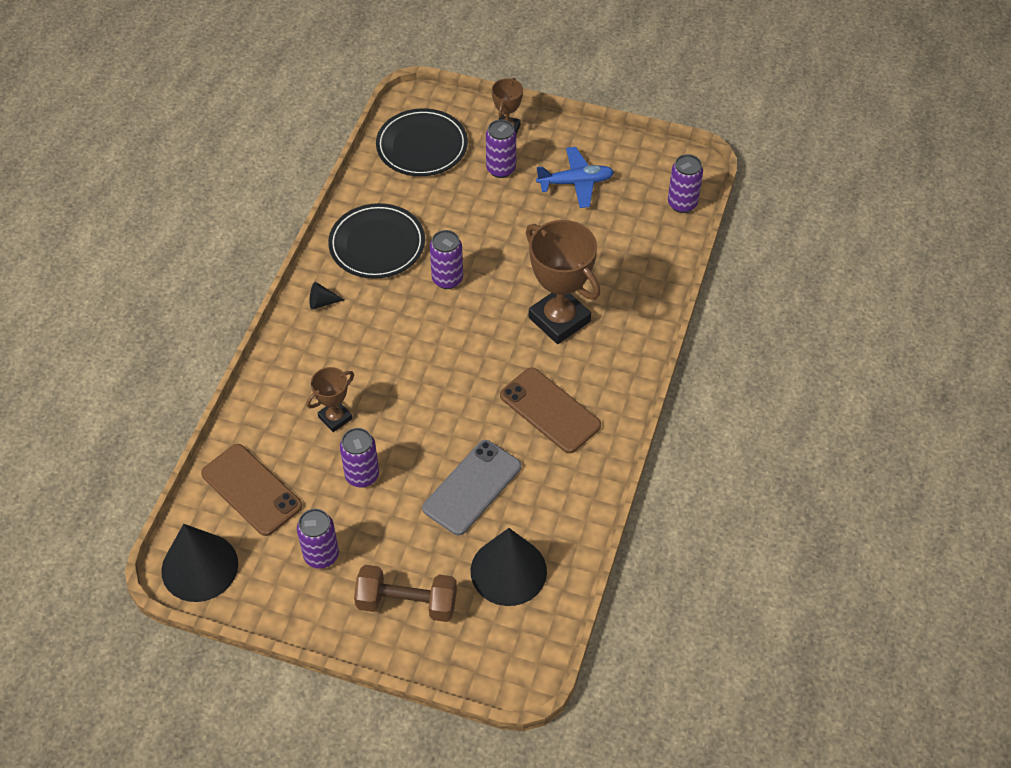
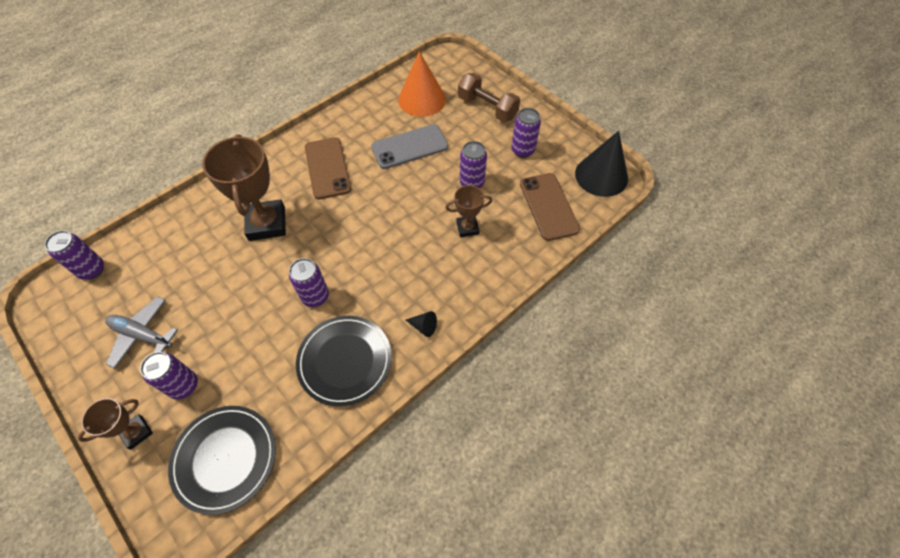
camera: 150 degrees left, 5 degrees up
black cone [471,528,547,606] -> orange cone [398,51,446,117]
blue plane [536,147,614,208] -> grey plane [105,296,178,369]

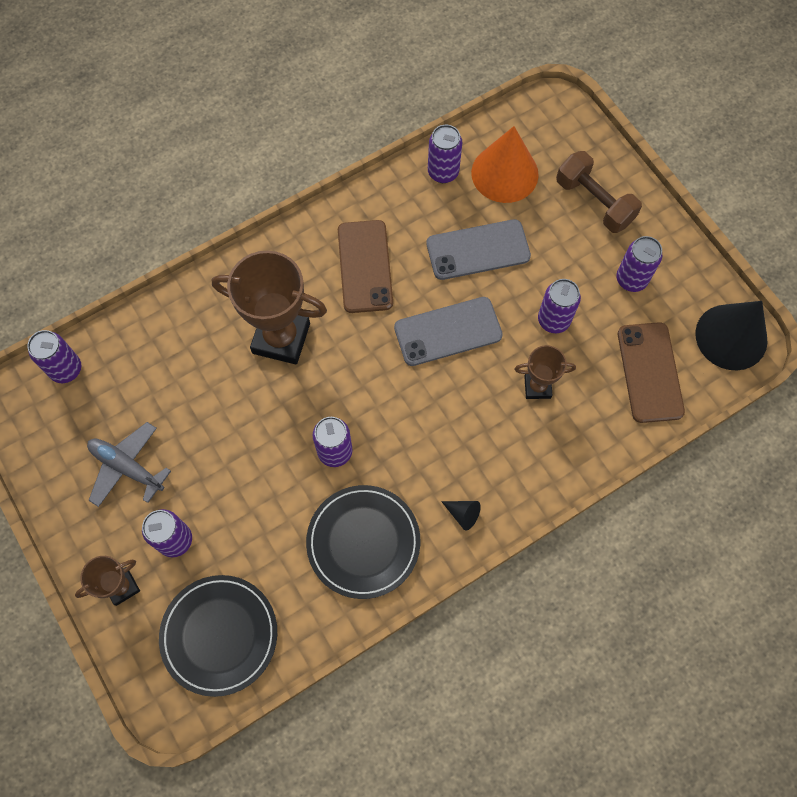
camera: 10 degrees right, 10 degrees up
brown trophy [202,134,286,241] -> brown trophy turned 75 degrees counterclockwise [212,251,327,364]
none -> grey phone [394,297,503,366]
none -> purple can [428,125,462,183]

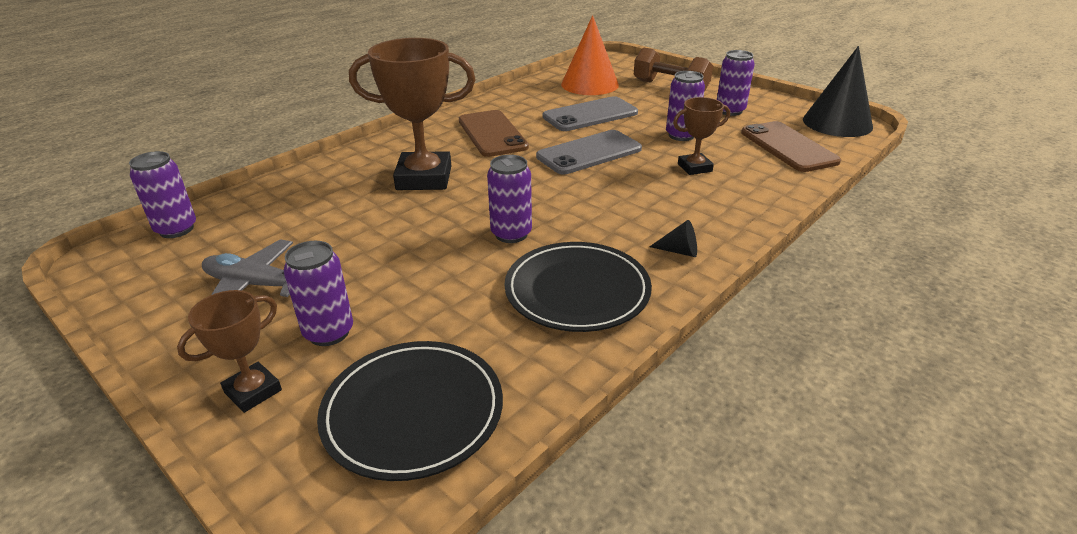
camera: 15 degrees left, 35 degrees down
purple can [428,125,462,183] -> none

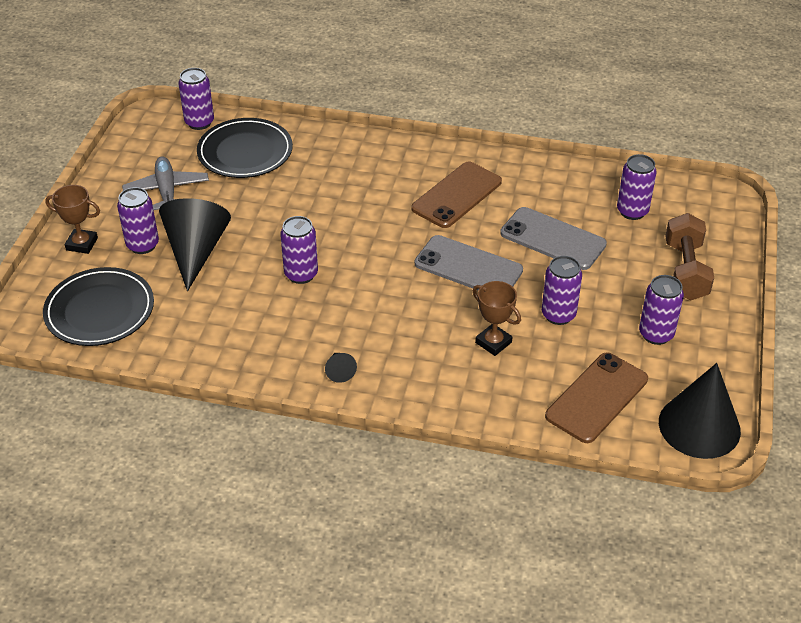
camera: 60 degrees right, 10 degrees up
brown trophy [349,38,476,190] -> none
black plate [504,242,652,332] -> black plate moved to [197,118,293,178]
orange cone [561,15,619,95] -> purple can [617,154,657,220]
none -> black cone [159,198,231,291]

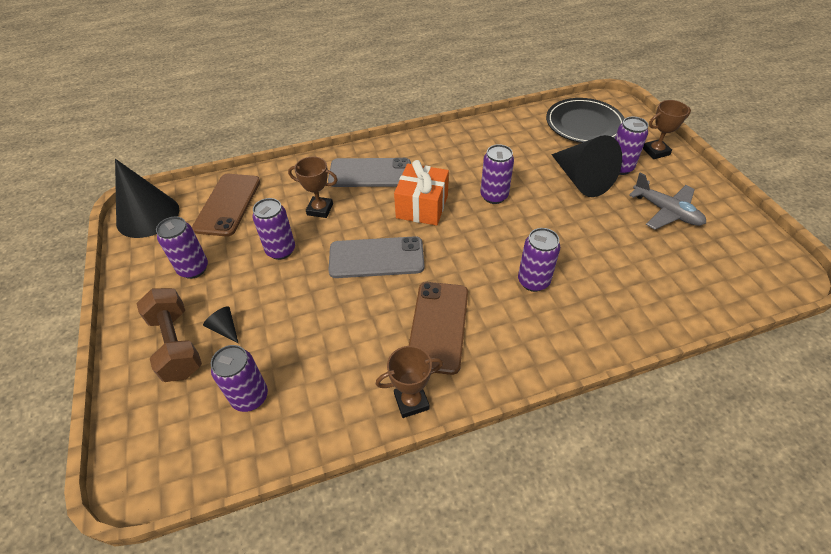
camera: 150 degrees right, 5 degrees up
purple can [178,68,214,130] -> purple can moved to [518,228,560,292]
black plate [197,118,293,178] -> none
black cone [325,353,357,383] -> black cone moved to [203,306,239,344]
grey phone [500,207,607,270] -> grey phone moved to [328,158,411,187]
none -> brown trophy [376,346,443,418]
none -> orange gift [394,160,449,226]

